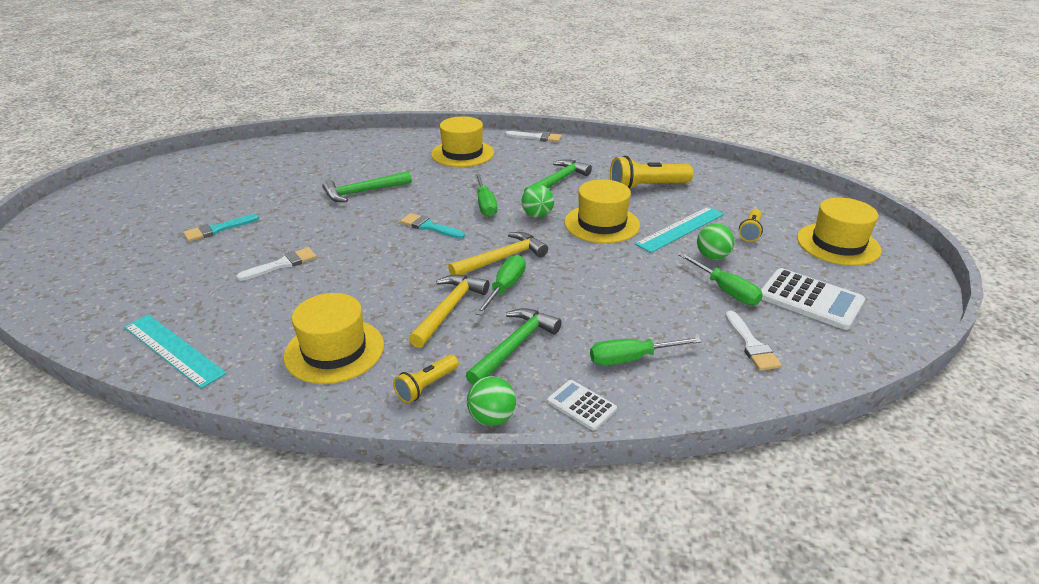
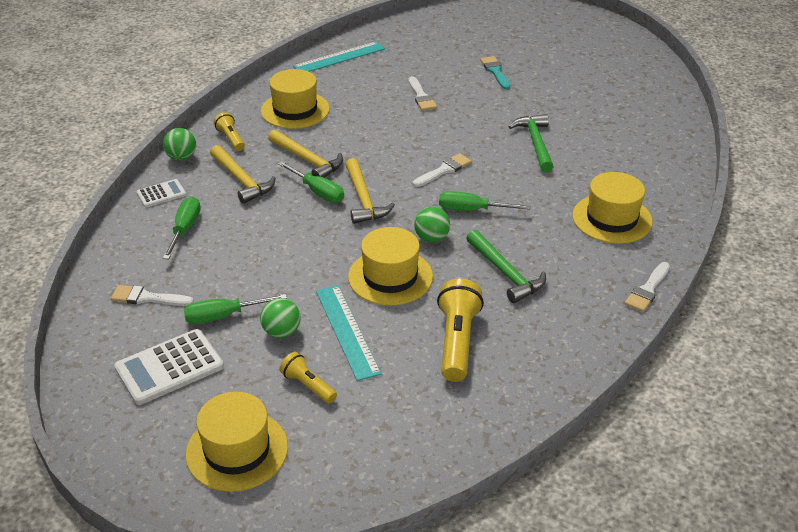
camera: 110 degrees right, 5 degrees up
turquoise brush [400,213,465,239] -> white brush [413,153,472,187]
green hammer [466,308,562,385] -> yellow hammer [210,145,276,204]

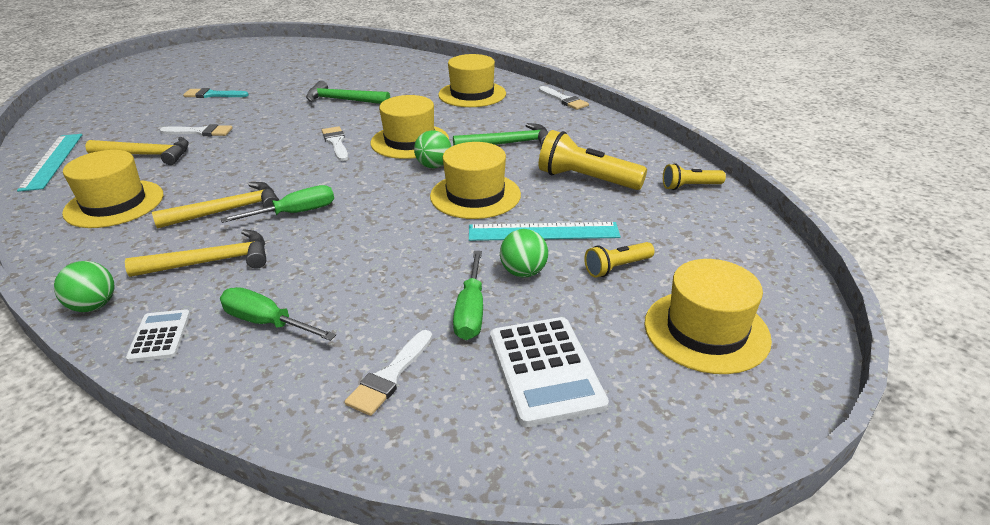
camera: 70 degrees left, 5 degrees down
yellow flashlight [214,112,245,151] -> yellow flashlight moved to [663,163,726,190]
yellow hammer [345,158,395,224] -> yellow hammer moved to [85,137,189,165]
green screwdriver [439,191,530,211] -> yellow hat [370,95,449,159]

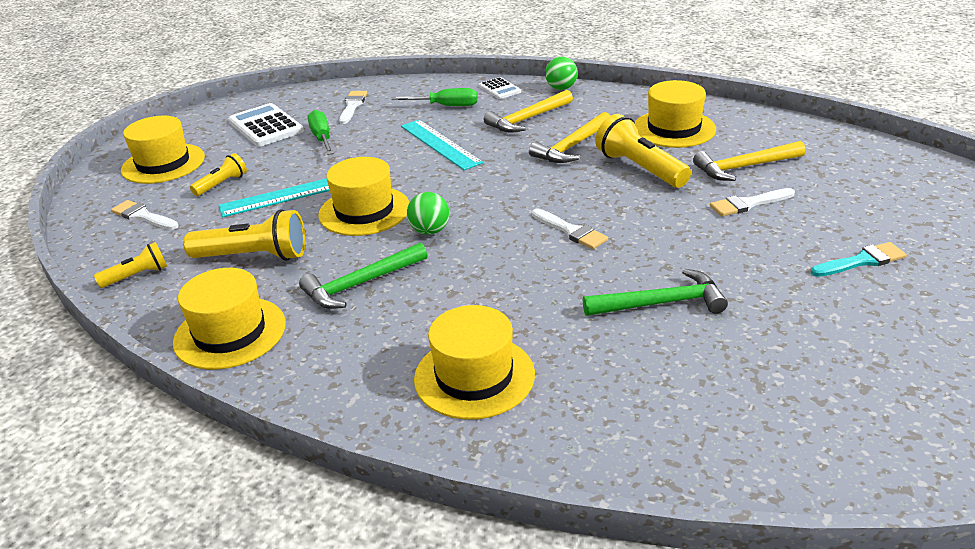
camera: 160 degrees right, 0 degrees up
turquoise ruler [17,134,83,192] -> turquoise ruler moved to [401,120,483,170]
green screwdriver [221,185,334,223] -> none
yellow hat [370,95,449,159] -> yellow hat moved to [173,268,286,370]
green ball [500,229,548,277] -> none
white brush [539,86,589,110] -> white brush moved to [111,200,179,230]
none -> yellow flashlight [595,114,691,188]

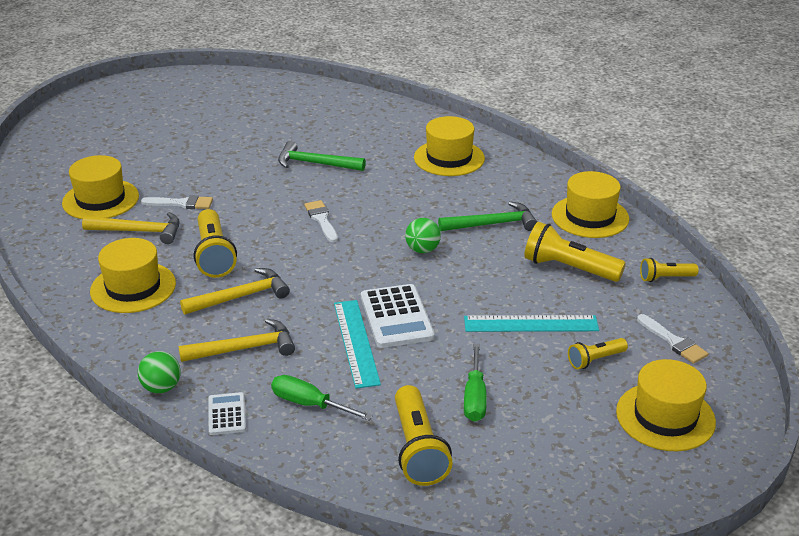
camera: 160 degrees left, 0 degrees up
white calculator [228,103,304,147] -> white calculator moved to [361,284,435,348]
yellow hat [318,157,410,236] -> yellow hat moved to [62,155,139,219]
white brush [339,91,367,124] -> yellow flashlight [395,385,453,486]
turquoise brush [811,242,907,277] -> none

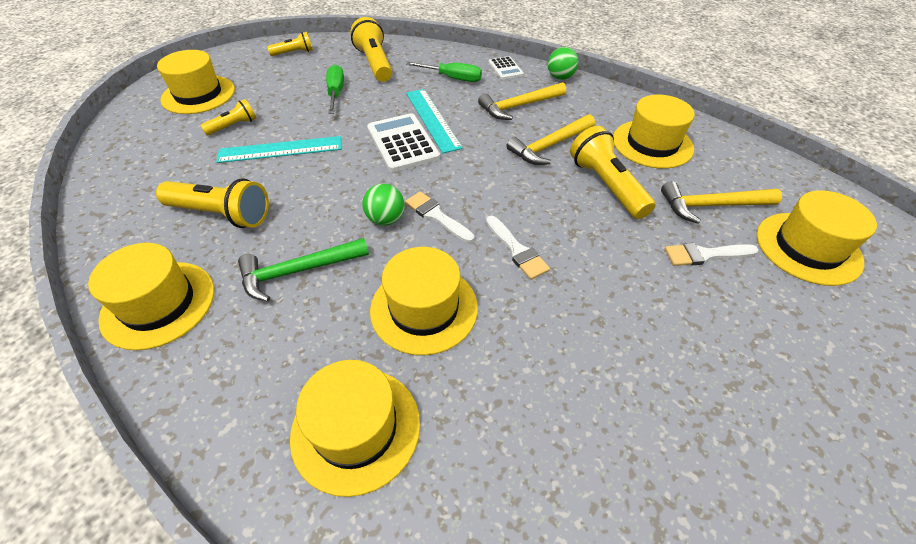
camera: 170 degrees right, 15 degrees up
green hammer [278,141,366,171] -> none
white brush [637,314,709,364] -> white brush moved to [405,192,474,243]
yellow flashlight [640,258,699,282] -> yellow flashlight moved to [267,32,313,56]
none -> yellow hat [370,247,478,355]

